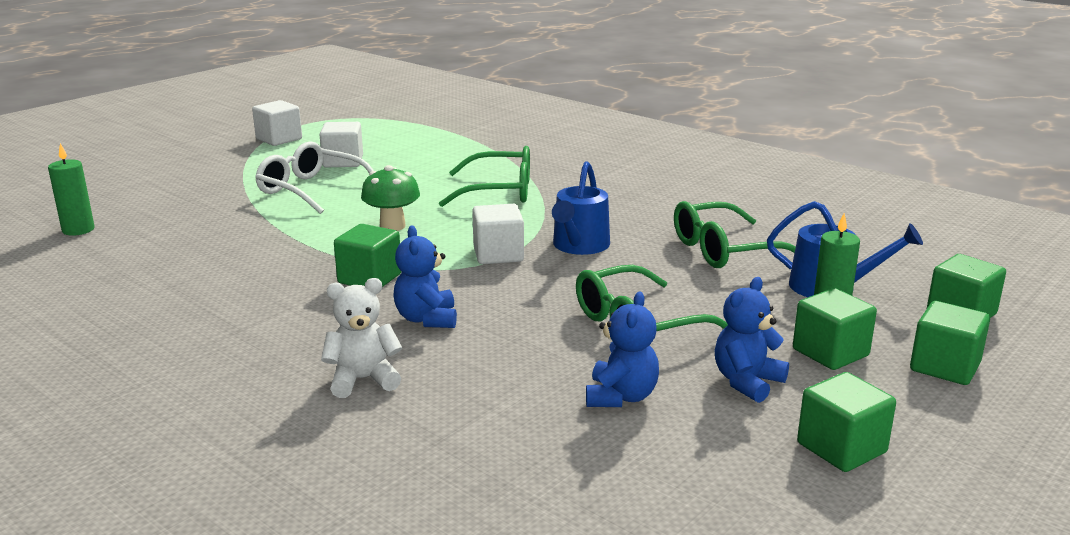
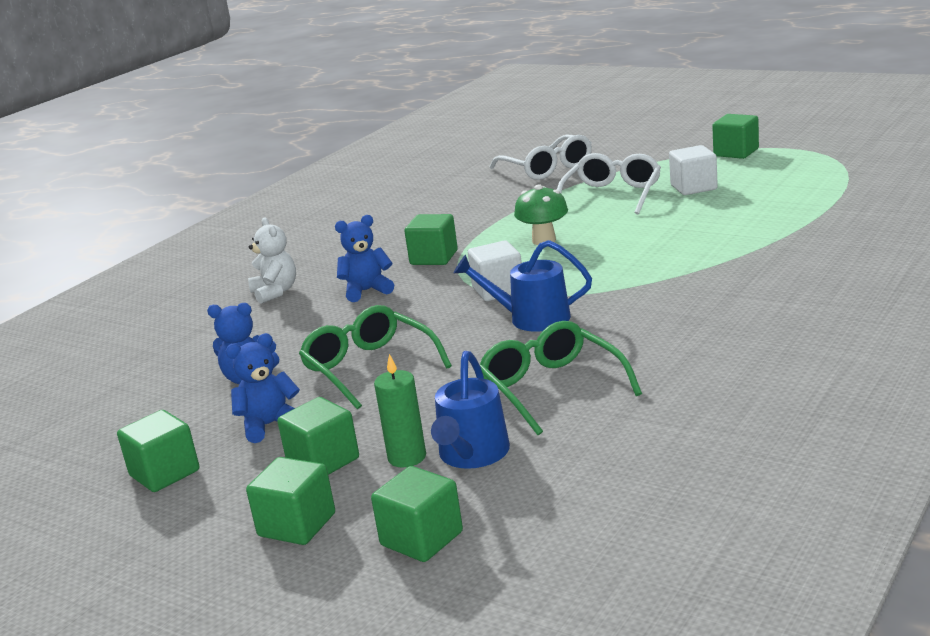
camera: 85 degrees right, 0 degrees up
green candle [48,143,94,236] -> none
white cube [252,100,302,146] -> green cube [712,114,759,159]
green glasses [439,146,530,207] -> none
blue teddy bear [715,277,789,403] -> blue teddy bear turned 60 degrees counterclockwise [226,333,300,443]
none -> white glasses [490,135,592,180]

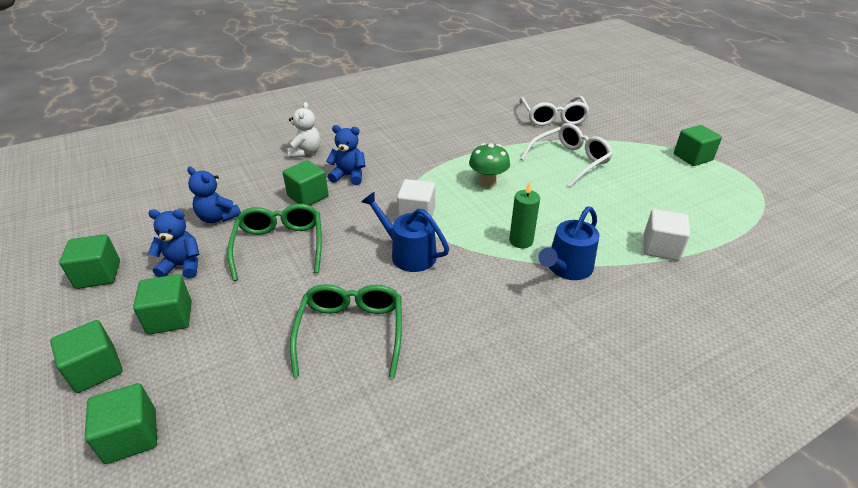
camera: 25 degrees right, 15 degrees up
green candle [374,354,426,467] -> green candle moved to [509,182,540,248]
green cube [404,214,458,265] -> green cube moved to [283,160,328,205]
blue watering can [431,351,510,469] -> blue watering can moved to [538,207,599,280]
white cube [669,145,718,195] -> white cube moved to [643,209,690,261]

